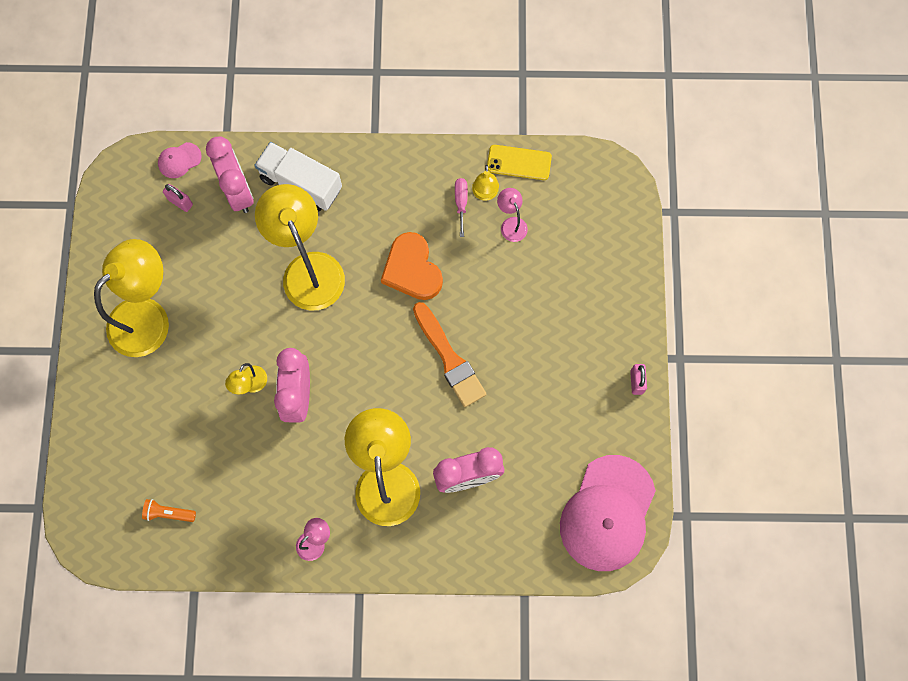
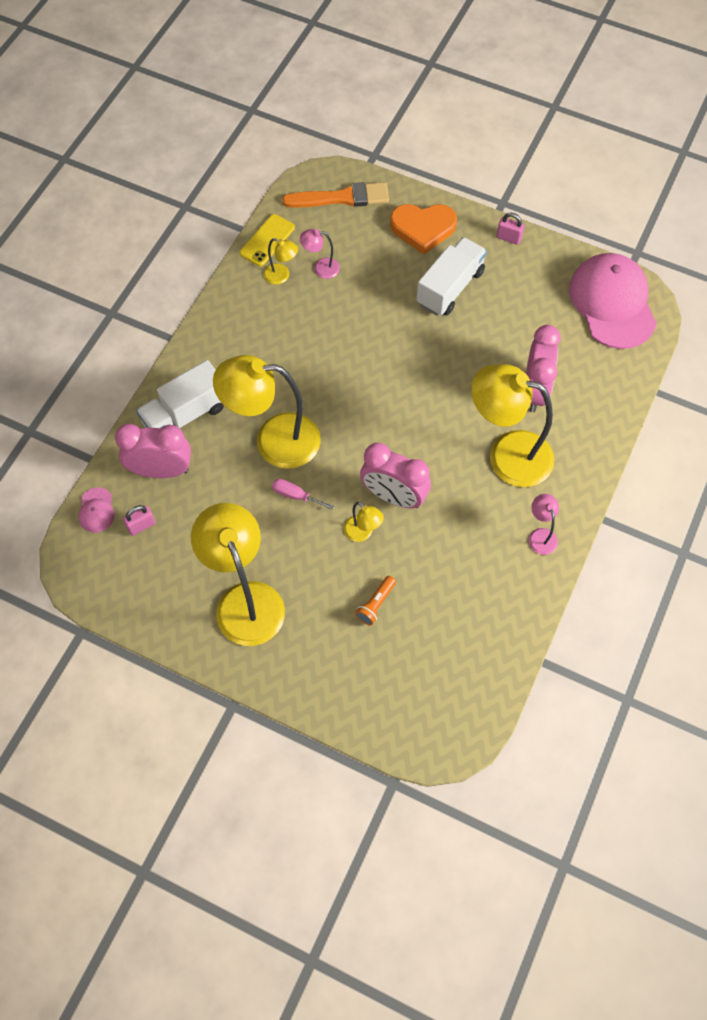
camera: 65 degrees left, 10 degrees down
orange flashlight [142,499,196,522] -> orange flashlight moved to [355,576,396,625]
orange heart [381,232,443,300] -> orange heart moved to [390,204,457,254]
orange brush [413,302,486,407] -> orange brush moved to [282,182,389,208]
pink screwdriver [455,178,468,237] -> pink screwdriver moved to [272,479,334,510]
pink cap [560,455,656,571] -> pink cap turned 150 degrees counterclockwise [569,253,657,349]
none -> white truck [416,237,487,316]

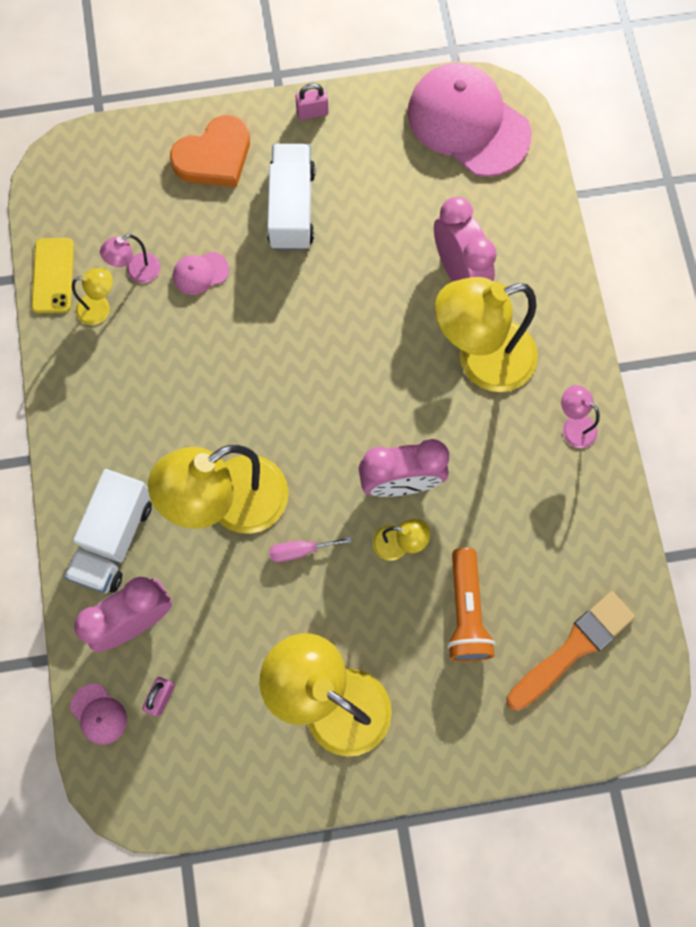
camera: 35 degrees left, 10 degrees up
orange brush [282,182,389,208] -> orange brush moved to [507,591,635,711]
orange flashlight [355,576,396,625] -> orange flashlight [447,548,495,661], size x1.69
none -> pink cap [173,252,229,295]

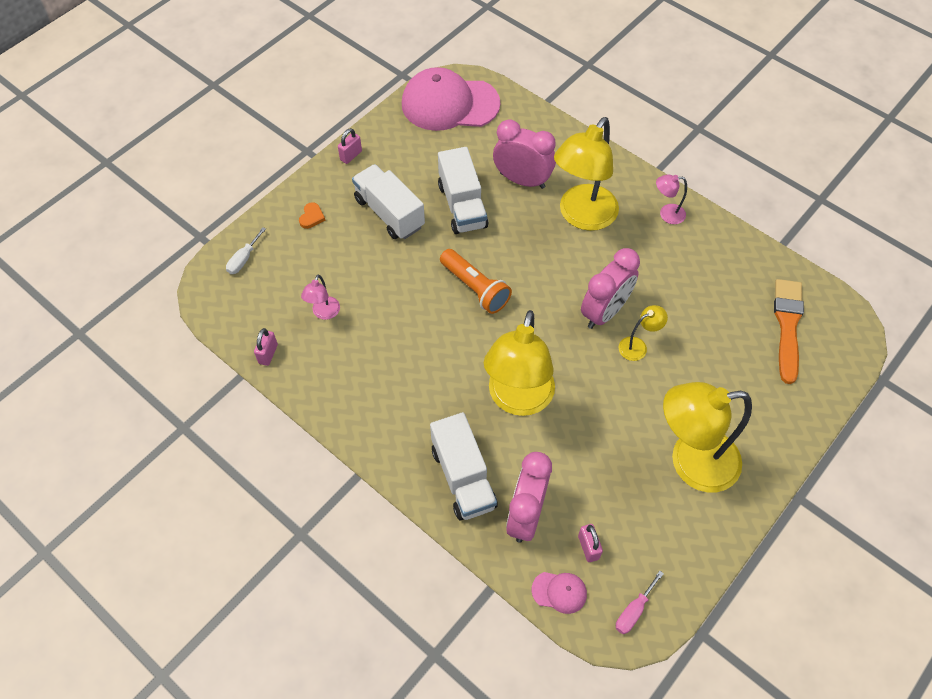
camera: 40 degrees left, 15 degrees down
yellow phone [32,238,74,313] -> pink padlock [254,328,278,366]
yellow lamp [72,268,113,325] -> none
orange heart [170,115,250,187] -> orange heart [299,202,325,229], size x0.44
pink cap [173,252,229,295] -> none
pink screwdriver [269,537,352,562] -> pink screwdriver moved to [616,571,664,634]
orange flashlight [447,548,495,661] -> orange flashlight moved to [440,249,512,314]
none -> white screwdriver [226,227,266,274]
none -> white truck [438,147,488,234]

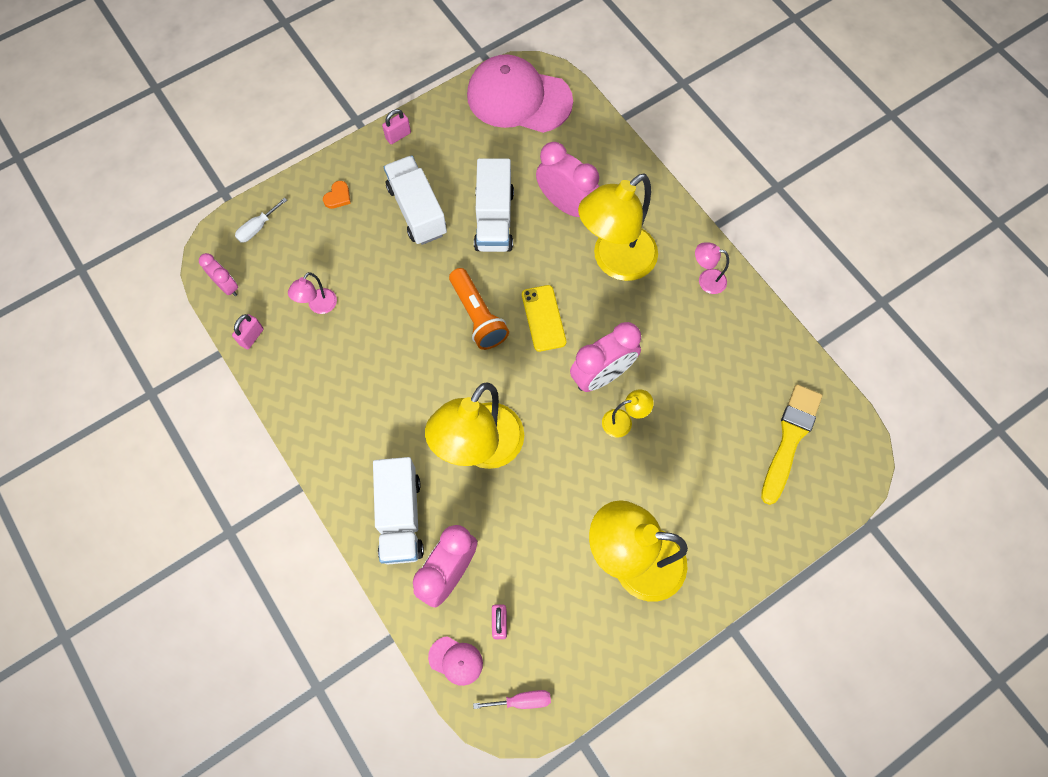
camera: 15 degrees right, 10 degrees up
pink screwdriver [616,571,664,634] -> pink screwdriver turned 150 degrees counterclockwise [473,690,551,709]
orange brush [774,279,804,384] -> yellow brush [761,384,822,505]
none -> pink clock [199,253,238,296]
none -> yellow phone [522,285,566,352]

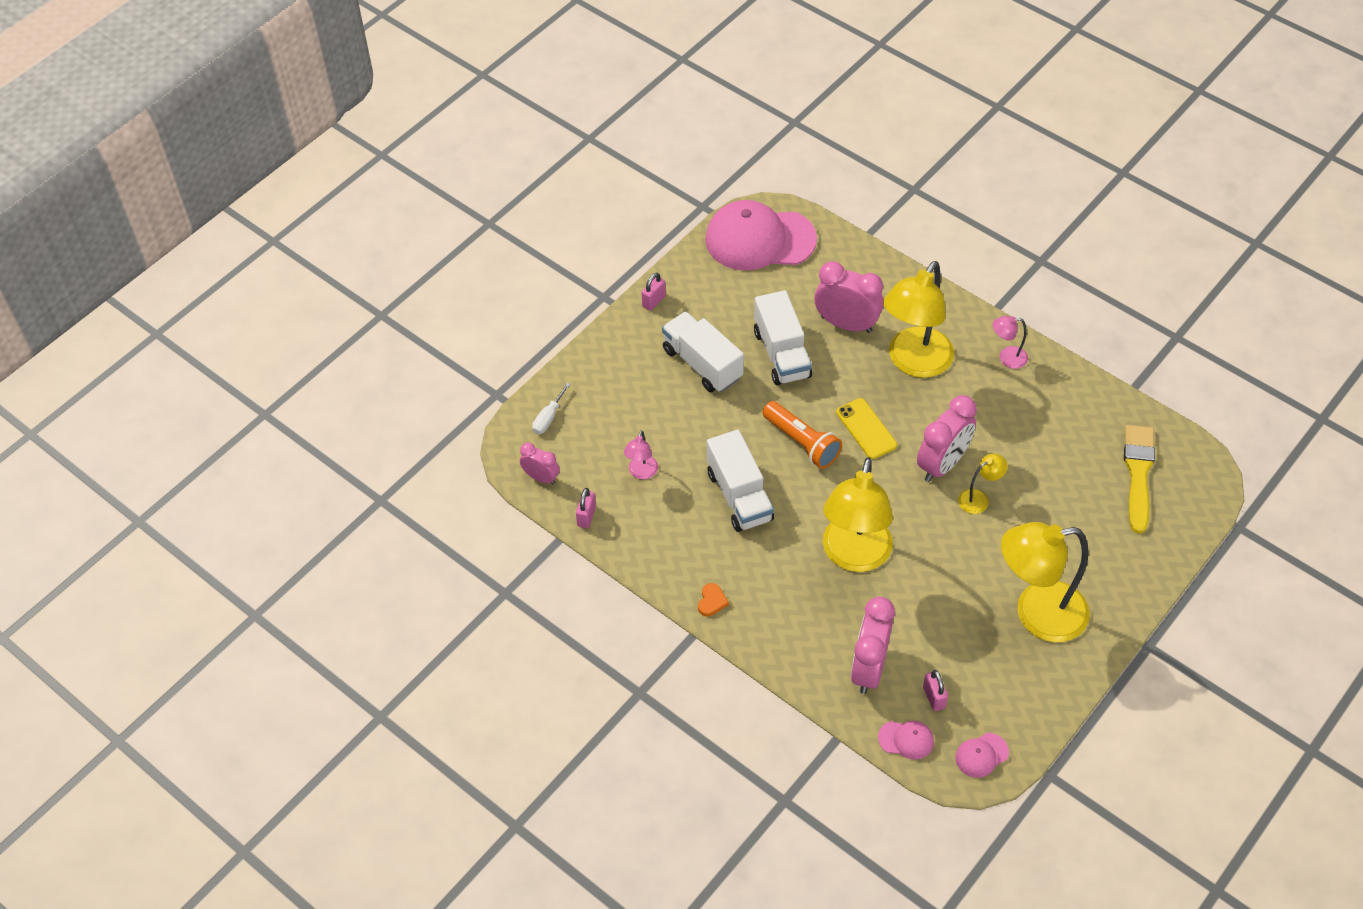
camera: 15 degrees left, 15 degrees down
orange heart [323,181,351,209] -> orange heart moved to [698,583,729,617]
white truck [373,457,424,564] -> white truck moved to [707,430,774,532]
pink screwdriver [473,690,551,709] -> pink cap [955,733,1009,778]

